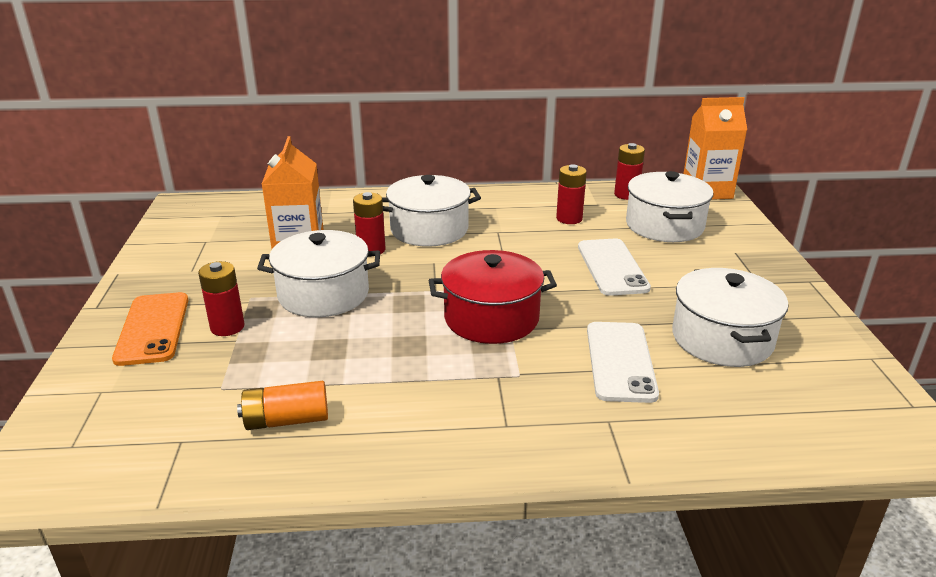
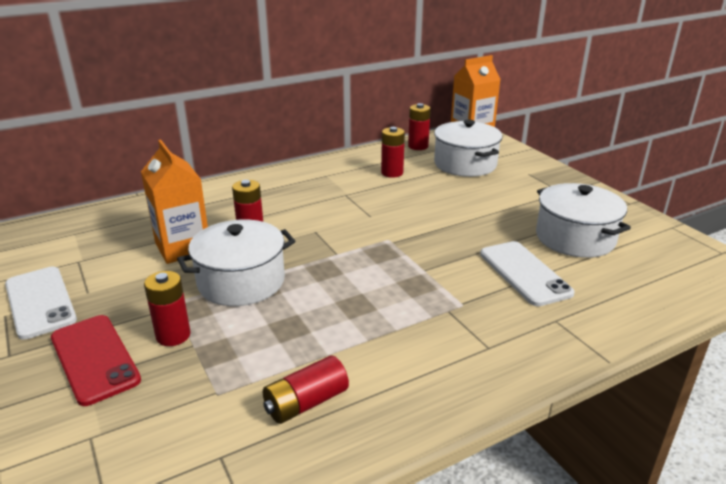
camera: 25 degrees left, 0 degrees up
orange phone [112,292,188,366] -> red phone [51,315,141,406]
orange battery [237,381,328,430] -> red battery [263,355,349,424]
white pot [382,175,481,247] -> none
red pot [428,250,557,344] -> none
white phone [578,239,651,296] -> white phone moved to [5,267,77,339]

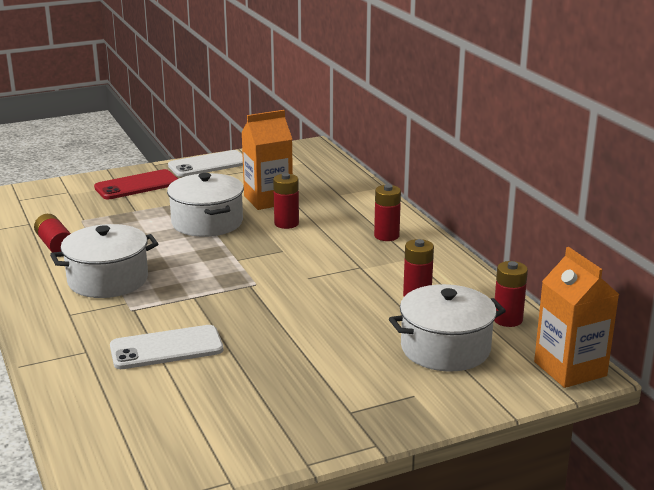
camera: 95 degrees right, 5 degrees down
red battery [144,271,191,346] -> red battery moved to [374,184,401,241]
white pot [536,183,631,258] -> white pot moved to [50,224,158,298]

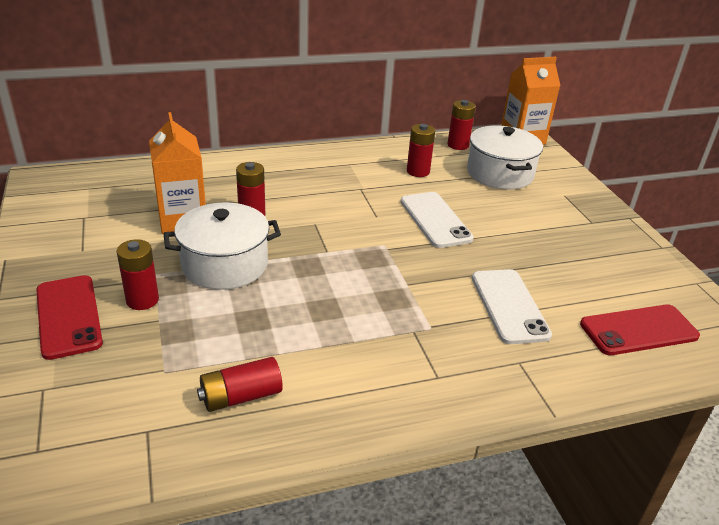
camera: 85 degrees left, 10 degrees up
white pot [50,224,158,298] -> none
white phone [168,150,243,177] -> white phone moved to [401,192,474,248]
red battery [374,184,401,241] -> red battery moved to [117,239,159,310]
none -> red phone [580,304,700,355]

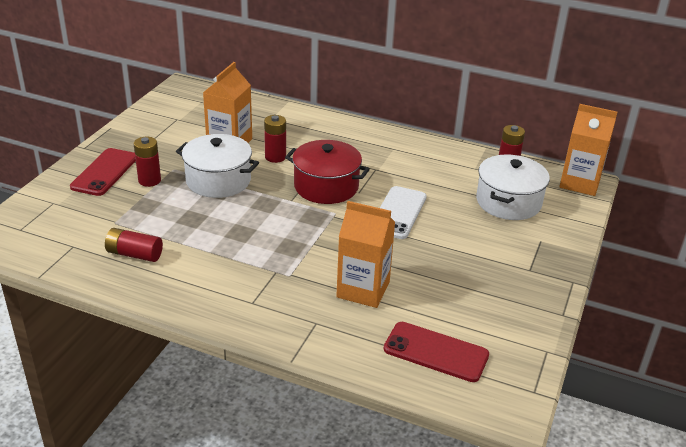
camera: 40 degrees right, 0 degrees up
red battery [407,124,435,177] -> none
white phone [472,269,552,344] -> orange carton [336,201,395,308]
none -> red pot [285,140,370,204]

